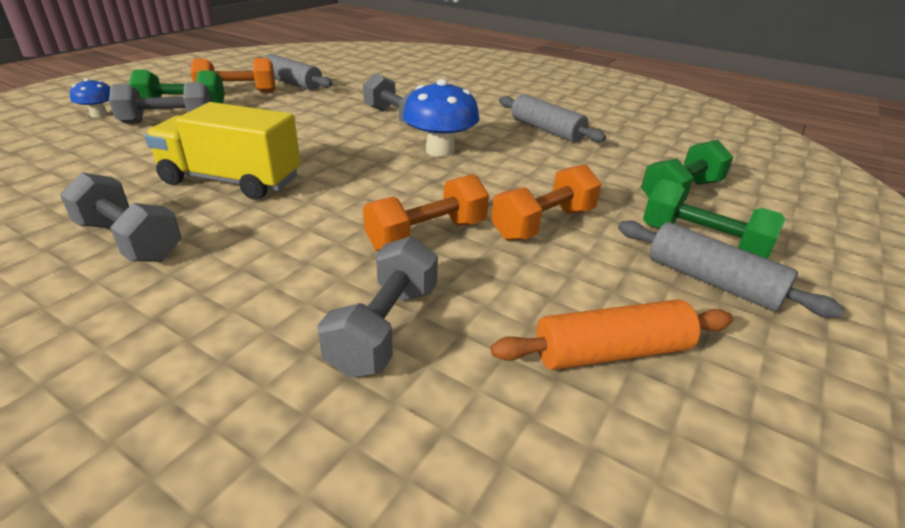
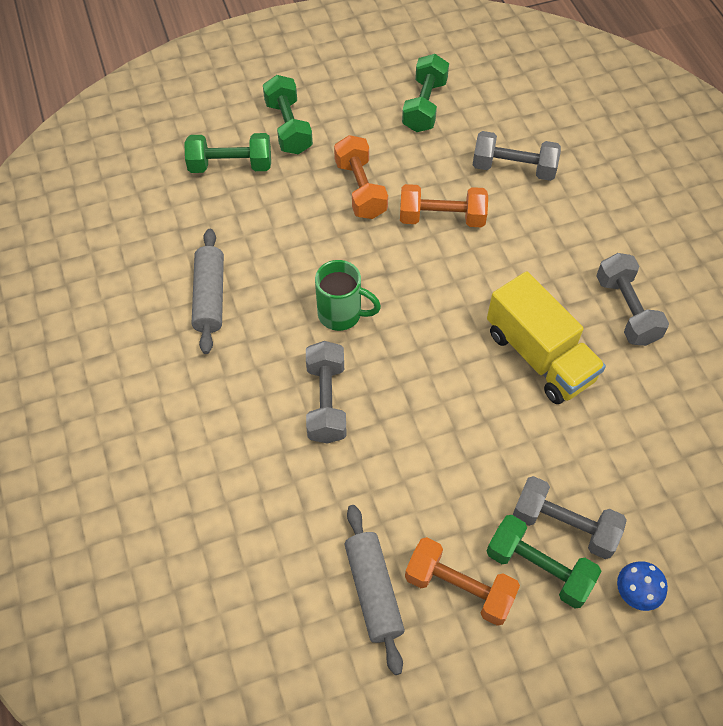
camera: 140 degrees left, 25 degrees up
grey dumbbell [317,236,438,378] -> grey dumbbell turned 45 degrees clockwise [473,131,561,181]
blue mushroom [403,79,480,157] -> green mug [315,260,381,331]
orange dumbbell [491,164,601,241] -> orange dumbbell turned 75 degrees clockwise [334,135,388,219]
orange rolling pin [491,300,733,370] -> green dumbbell [402,54,449,132]
grey rolling pin [618,221,844,318] -> none

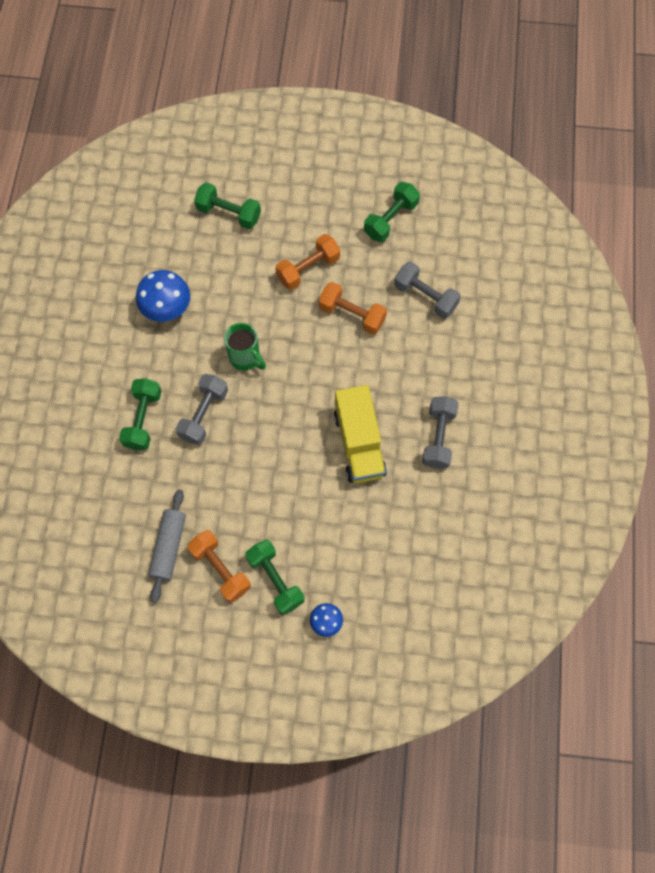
camera: 25 degrees right, 10 degrees up
grey rolling pin [192,229,224,354] -> blue mushroom [136,270,190,322]
green dumbbell [263,75,313,154] -> green dumbbell moved to [119,378,161,450]
orange dumbbell [334,135,388,219] -> orange dumbbell turned 45 degrees clockwise [275,234,340,290]
grey dumbbell [513,476,627,559] -> none

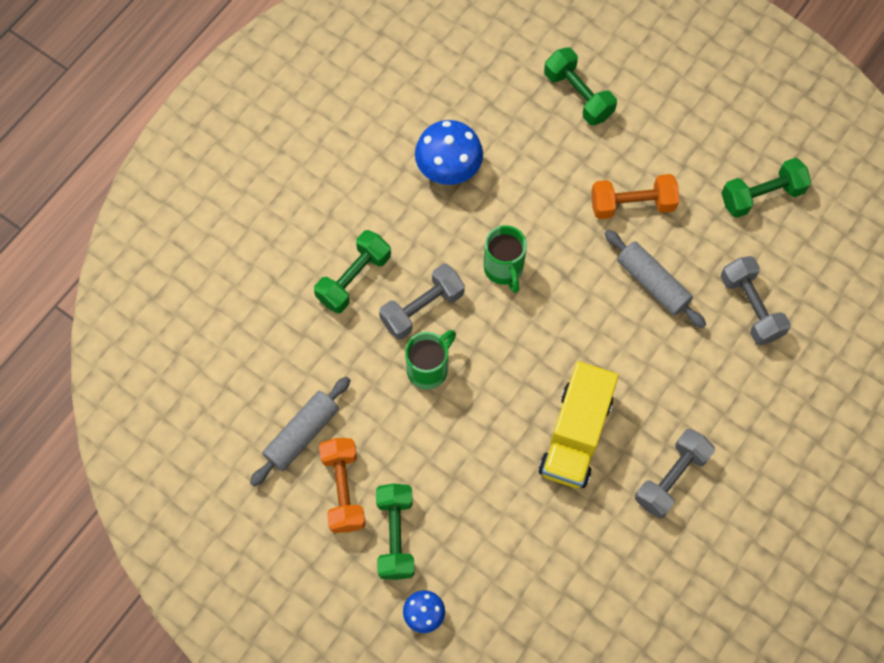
camera: 30 degrees right, 0 degrees up
orange dumbbell [319,282,387,335] -> grey rolling pin [605,230,706,328]
none -> green mug [405,330,456,389]

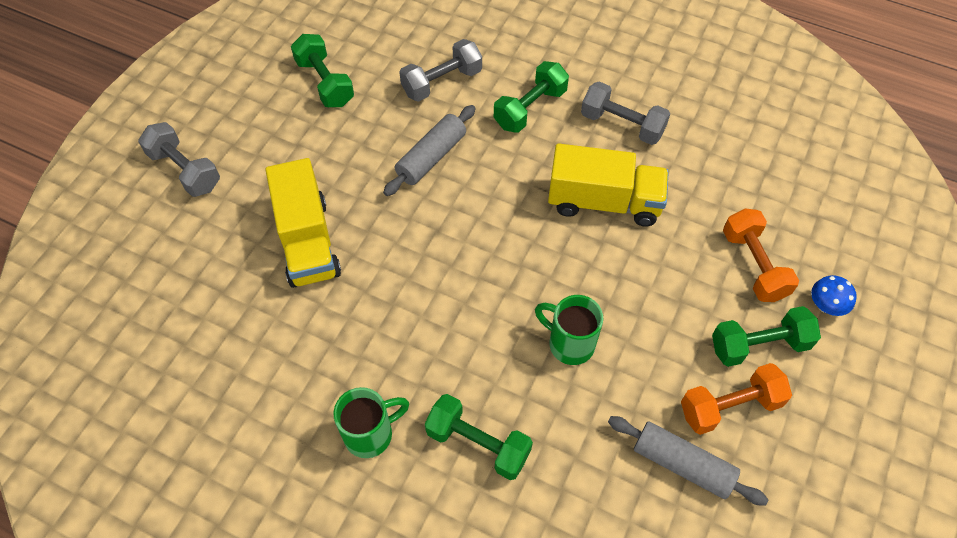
camera: 100 degrees left, 10 degrees down
grey dumbbell [379,264,465,340] -> grey dumbbell moved to [138,122,220,197]
blue mushroom [415,120,483,185] -> none
green mug [483,225,527,293] -> green mug moved to [333,387,409,458]
green dumbbell [544,47,617,126] -> green dumbbell moved to [494,61,569,133]
orange dumbbell [591,174,679,219] -> orange dumbbell moved to [723,208,799,302]
none -> yellow truck [266,158,341,288]

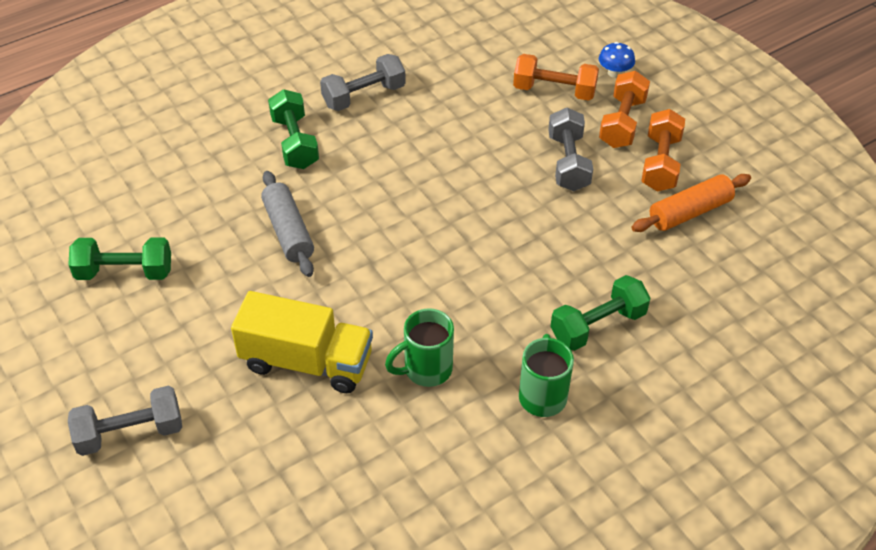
camera: 60 degrees left, 10 degrees down
grey dumbbell [399,39,482,102] -> grey dumbbell moved to [548,108,593,191]
green mug [535,295,603,365] -> green mug moved to [385,308,454,387]
yellow truck [548,143,669,226] -> none
grey rolling pin [608,416,769,506] -> orange rolling pin [631,174,751,232]
green dumbbell [712,306,821,367] -> orange dumbbell [599,71,650,148]

